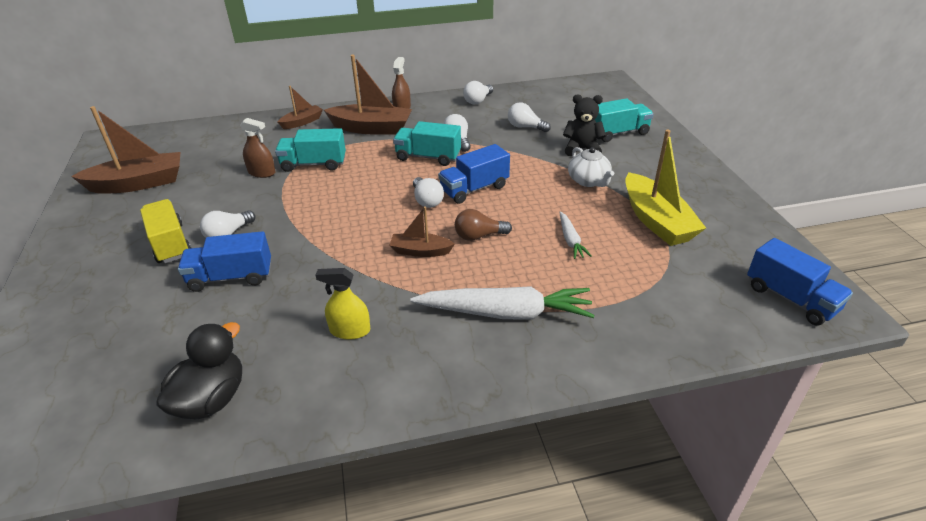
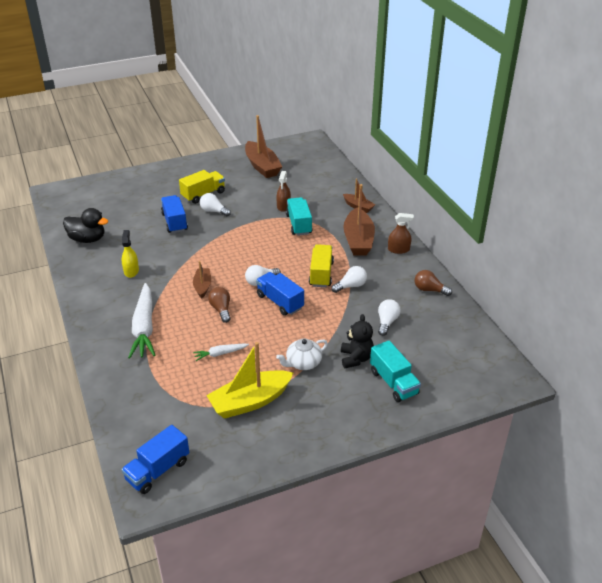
camera: 80 degrees right, 0 degrees up
turquoise truck [393,121,461,166] -> yellow truck [309,244,334,287]
white light bulb [463,81,493,105] -> brown light bulb [415,270,452,296]

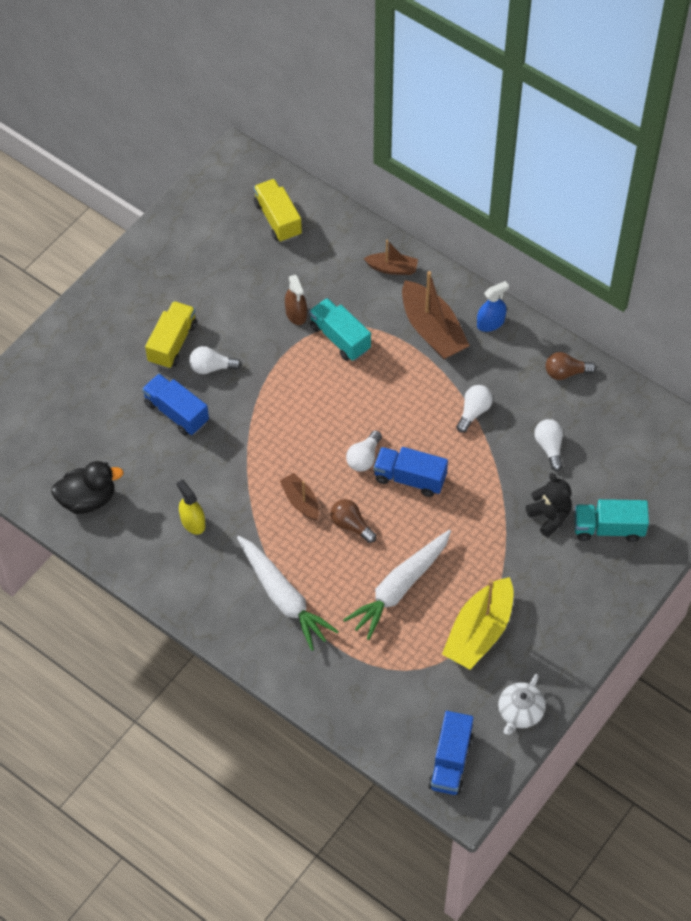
camera: 30 degrees left, 20 degrees up
white carrot [193,344,249,361] -> white carrot [343,530,451,640], size x2.05
brown boat [245,115,282,178] -> none
white teapot [276,339,328,370] -> white teapot moved to [498,674,546,735]
yellow truck [309,244,334,287] -> yellow truck moved to [254,179,302,243]
turquoise truck [370,340,421,402] -> turquoise truck turned 150 degrees clockwise [574,499,649,542]
brown spray bottle [388,213,414,254] -> blue spray bottle [477,281,509,332]

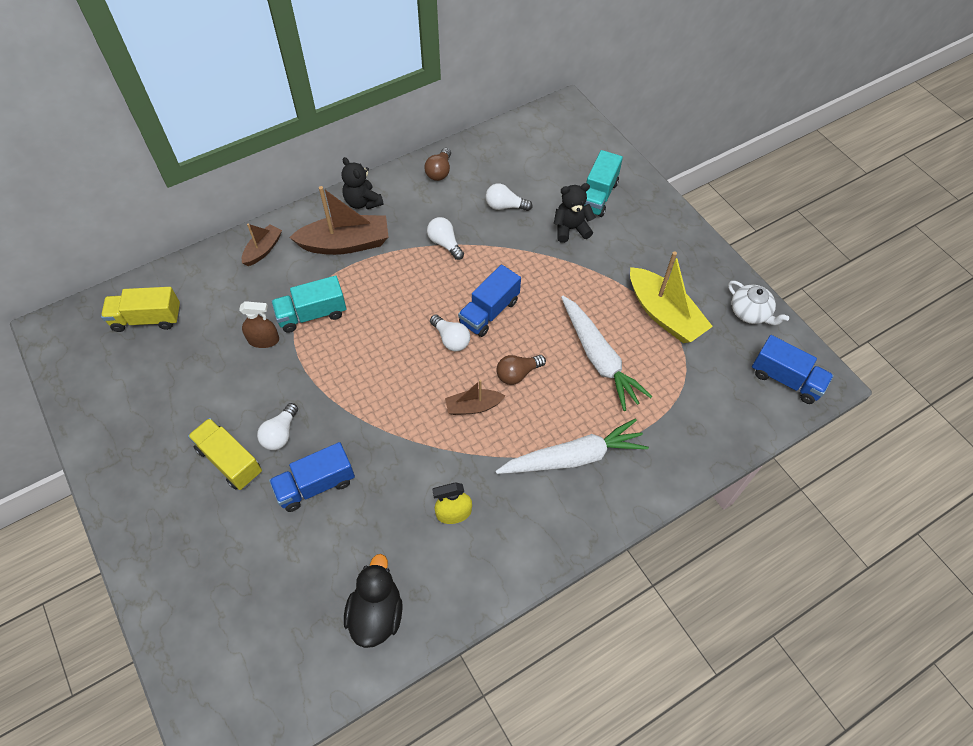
camera: 70 degrees left, 0 degrees up
blue spray bottle [477,281,509,332] -> black teddy bear [342,157,384,209]

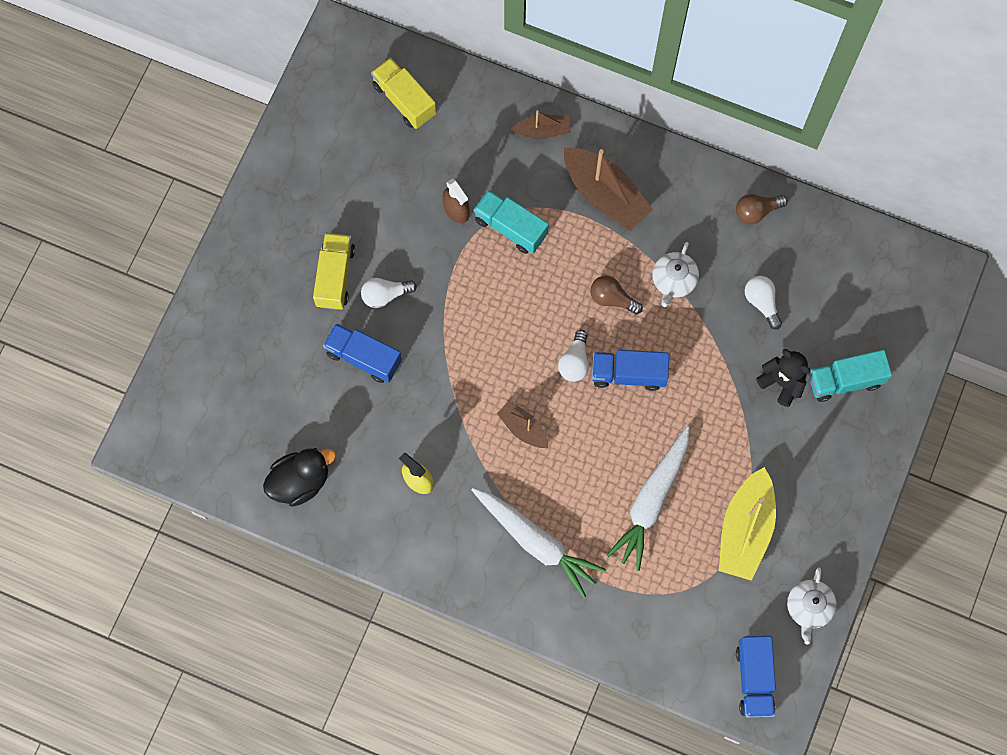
camera: 55 degrees right, 15 degrees up
black teddy bear [342,157,384,209] -> none
white light bulb [427,217,464,260] -> white teapot [653,242,699,307]
brown light bulb [496,355,546,385] -> brown light bulb moved to [590,275,643,314]

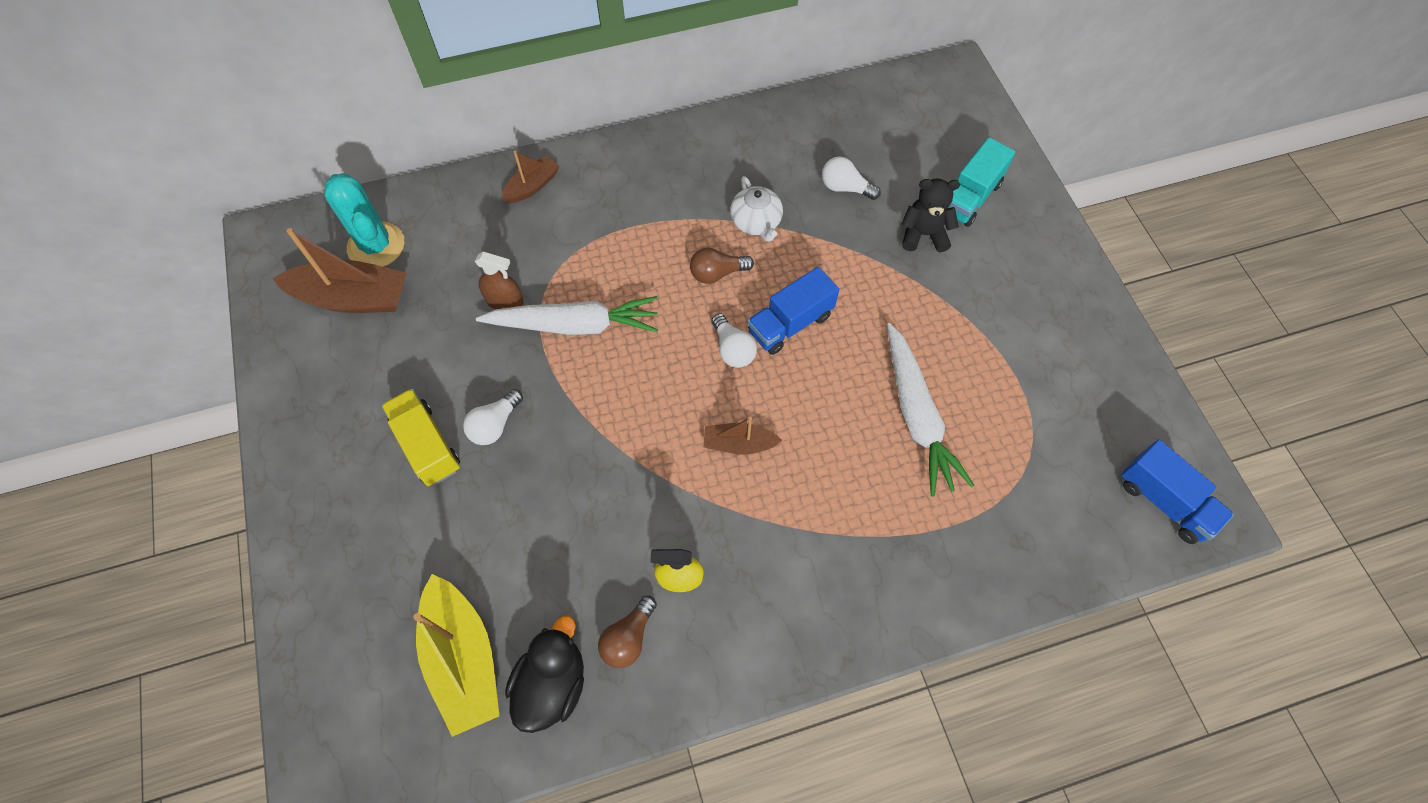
camera: 40 degrees left, 10 degrees down
blue truck [323,323,402,383] -> none
yellow truck [371,57,436,129] -> turquoise cactus [324,173,405,267]
white carrot [471,488,606,598] -> white carrot moved to [476,296,658,335]
turquoise truck [474,190,549,254] -> none
brown boat [564,147,653,231] -> brown boat moved to [273,228,407,313]
yellow boat [719,467,776,581] -> yellow boat moved to [413,574,500,737]
brown light bulb [736,194,788,224] -> brown light bulb moved to [598,596,657,668]
white teapot [787,567,837,645] -> none

